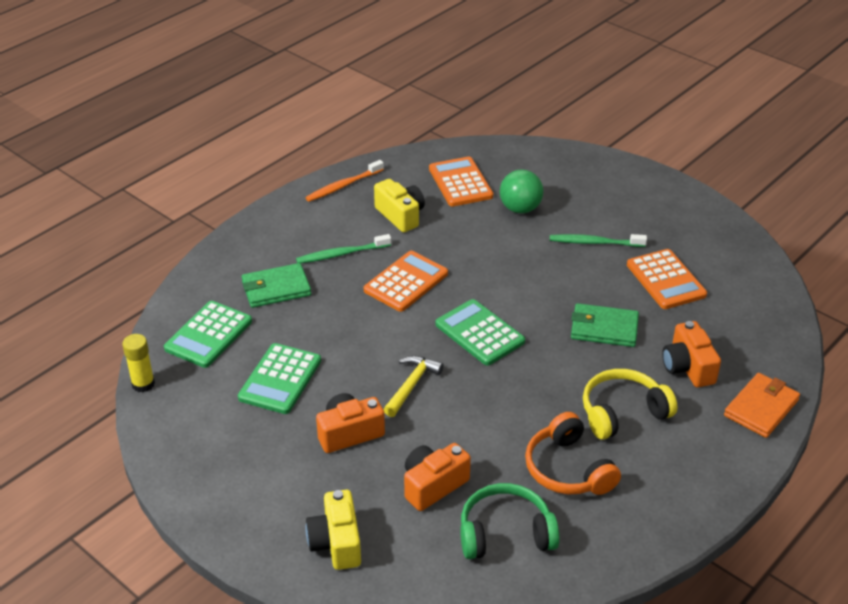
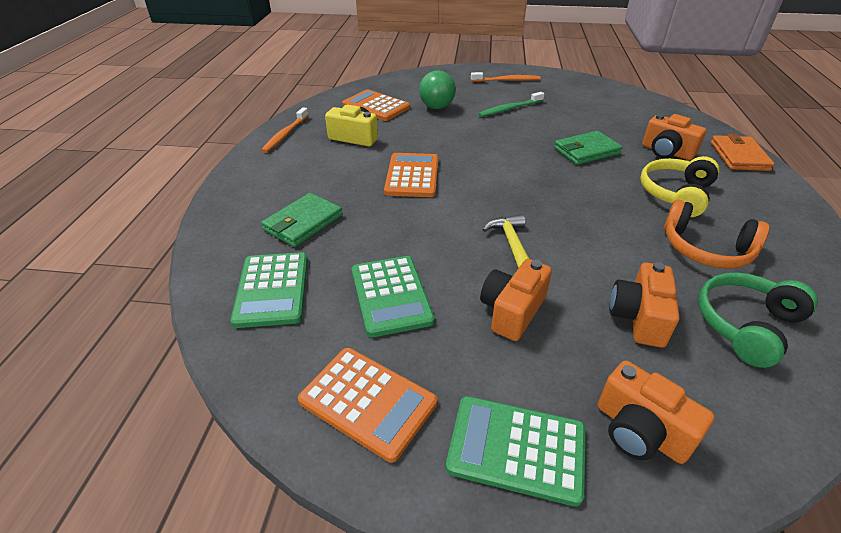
camera: 35 degrees left, 0 degrees up
yellow glue stick [122,334,155,392] -> none
green toothbrush [296,234,391,263] -> none
yellow camera [305,490,361,570] -> orange camera [598,361,715,464]
green calculator [435,299,525,366] -> green calculator moved to [446,396,586,507]
orange calculator [627,249,707,309] -> orange calculator moved to [298,348,437,463]
none -> orange toothbrush [471,72,540,82]

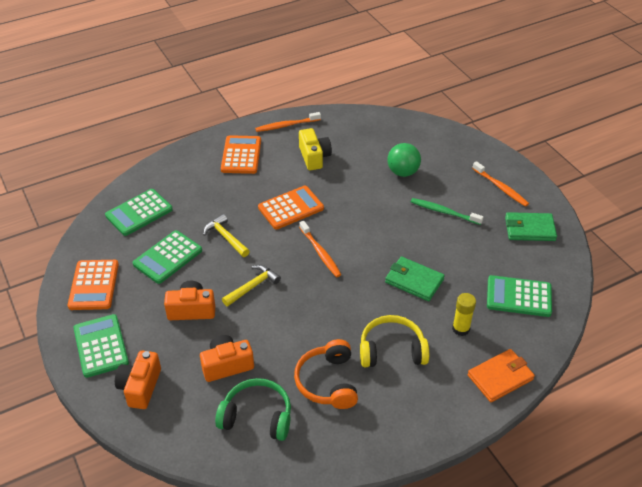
camera: 55 degrees right, 5 degrees up
green wallet [261,193,342,247] -> green wallet moved to [505,212,557,241]
orange calculator [342,90,410,121] -> orange calculator moved to [221,135,261,174]
orange camera [642,114,706,160] -> yellow glue stick [452,293,476,336]
none -> yellow hammer [203,214,250,257]
none -> orange toothbrush [299,221,341,277]
none -> green calculator [487,275,552,317]

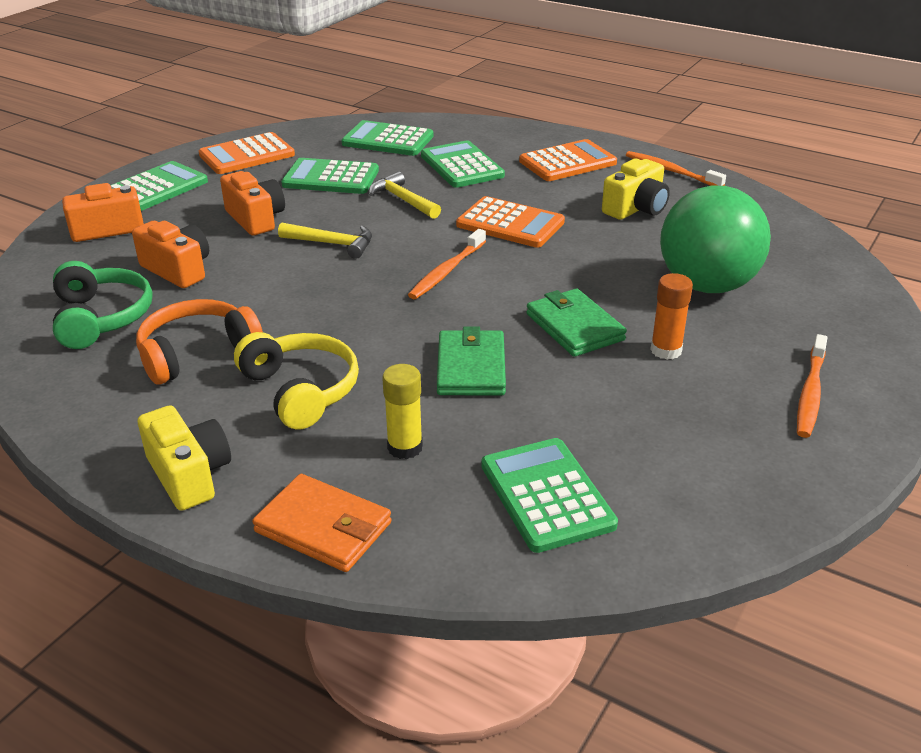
camera: 60 degrees right, 10 degrees down
yellow hammer [203,214,250,257] -> yellow hammer turned 60 degrees counterclockwise [369,172,441,219]
green ball [387,143,421,177] -> green ball [660,186,771,293], size x1.64
green toothbrush [411,198,484,225] -> orange glue stick [650,273,693,360]
green wallet [505,212,557,241] -> green wallet moved to [526,289,627,357]
none -> yellow camera [138,405,231,511]
none -> green calculator [421,140,505,188]

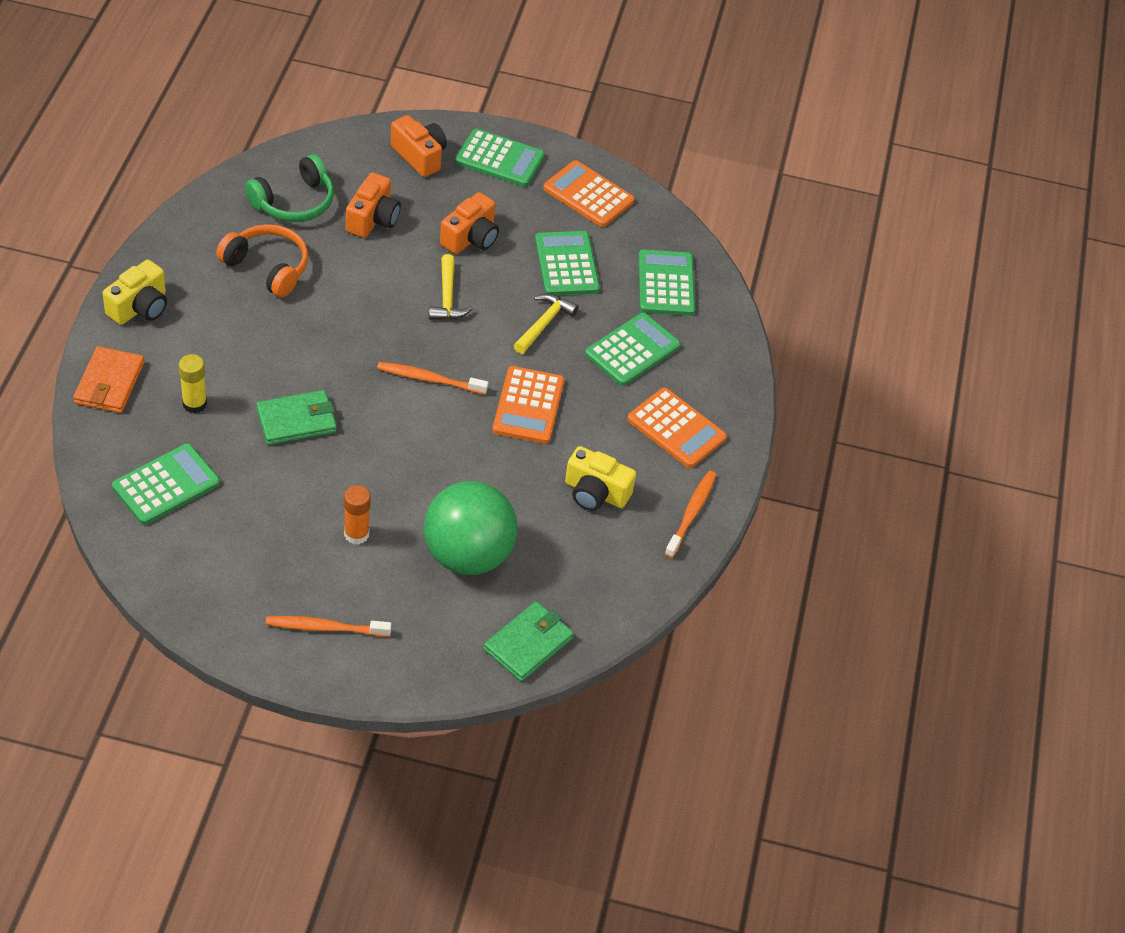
camera: 65 degrees right, 15 degrees up
yellow headphones [234,332,359,430] -> none
green wallet [526,289,627,357] -> green wallet moved to [484,601,574,682]

